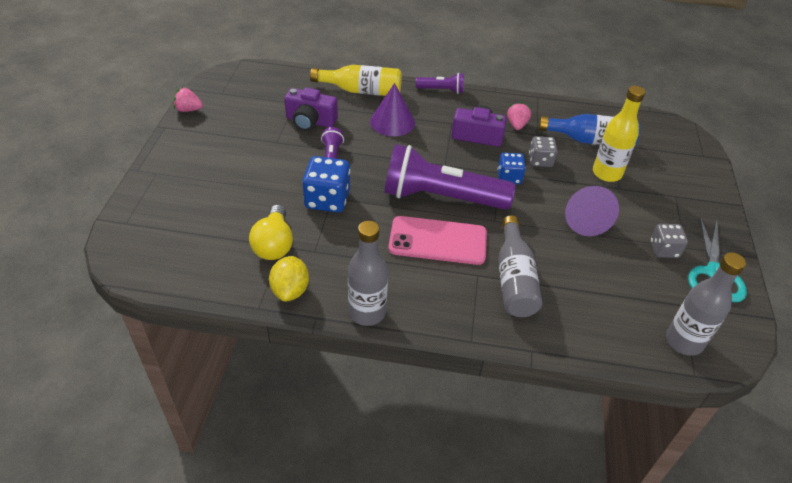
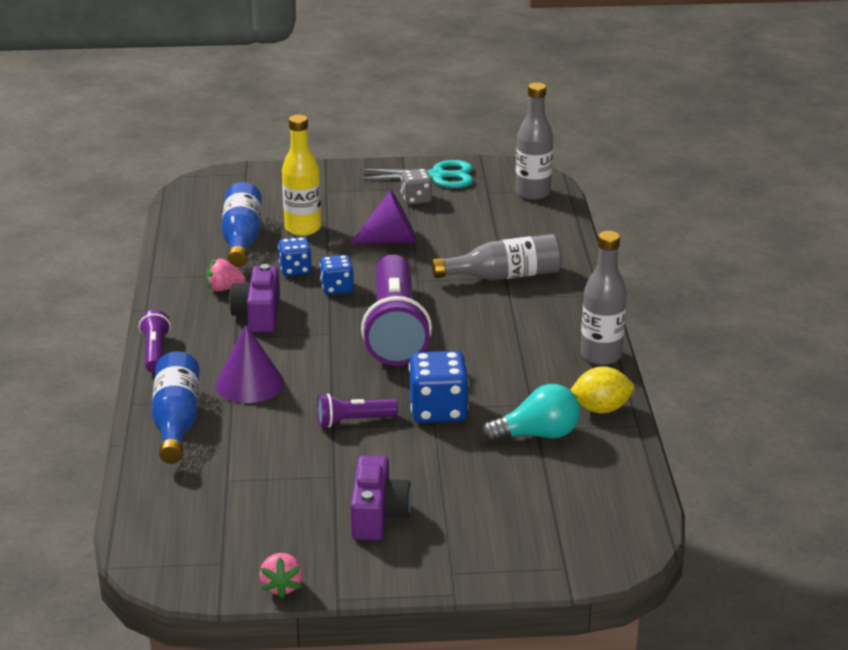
camera: 100 degrees left, 15 degrees down
yellow light bulb [249,204,293,260] -> turquoise light bulb [482,384,580,443]
purple camera [284,88,338,131] -> purple camera moved to [350,455,412,540]
yellow bottle [310,65,402,96] -> blue bottle [152,351,200,464]
pink phone [388,216,487,265] -> none
grey dice [529,136,557,167] -> blue dice [278,237,312,276]

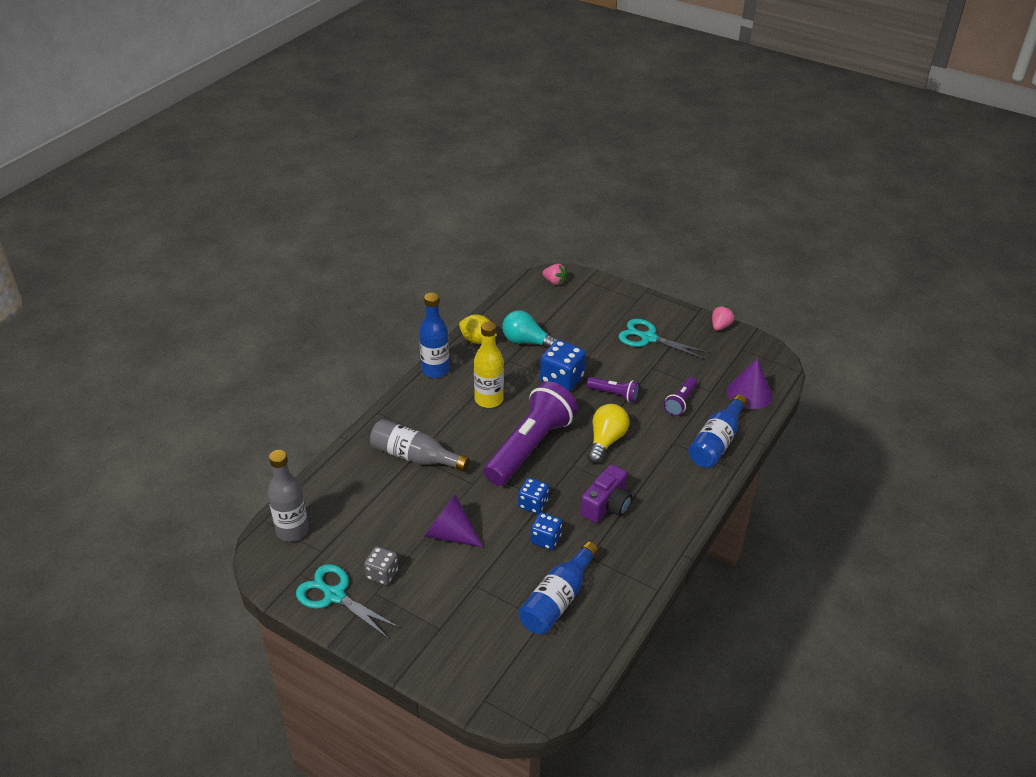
camera: 145 degrees left, 10 degrees up
purple flashlight [139,310,171,373] -> purple flashlight moved to [664,377,697,416]
pink strawberry [206,259,245,291] -> pink strawberry moved to [542,264,567,285]
purple cone [216,325,284,403] -> purple cone moved to [727,359,773,409]
yellow bottle [282,114,321,236] -> yellow bottle moved to [474,321,504,408]
purple camera [350,455,412,540] -> turquoise scissors [619,319,709,359]
grey bottle [580,231,627,365] -> blue bottle [419,293,449,378]
none -> yellow light bulb [587,404,629,463]

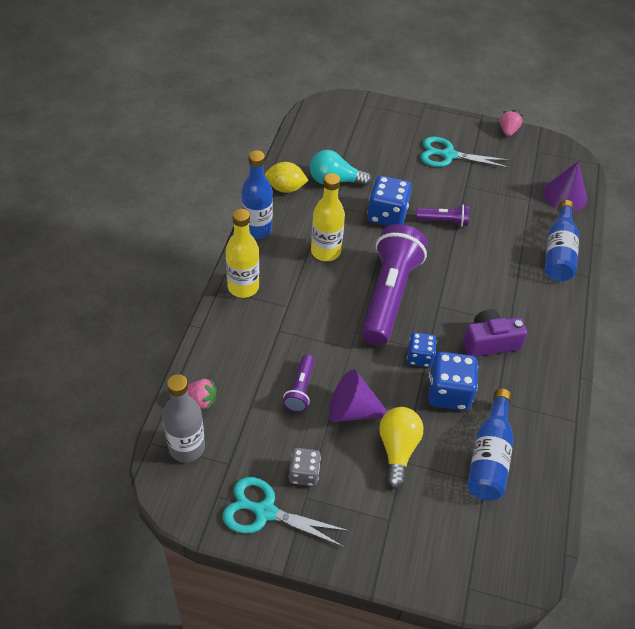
camera: 20 degrees left, 10 degrees up
grey bottle [370,419,470,472] -> none
blue dice [531,512,562,550] -> blue dice [428,351,478,411], size x1.62
pink strawberry [542,264,567,285] -> pink strawberry moved to [187,379,217,410]
purple camera [580,464,632,523] -> purple camera turned 120 degrees counterclockwise [463,309,527,357]
yellow light bulb [587,404,629,463] -> yellow light bulb moved to [379,407,423,489]
purple flashlight [664,377,697,416] -> purple flashlight moved to [283,355,314,413]
none -> yellow bottle [226,209,259,298]

